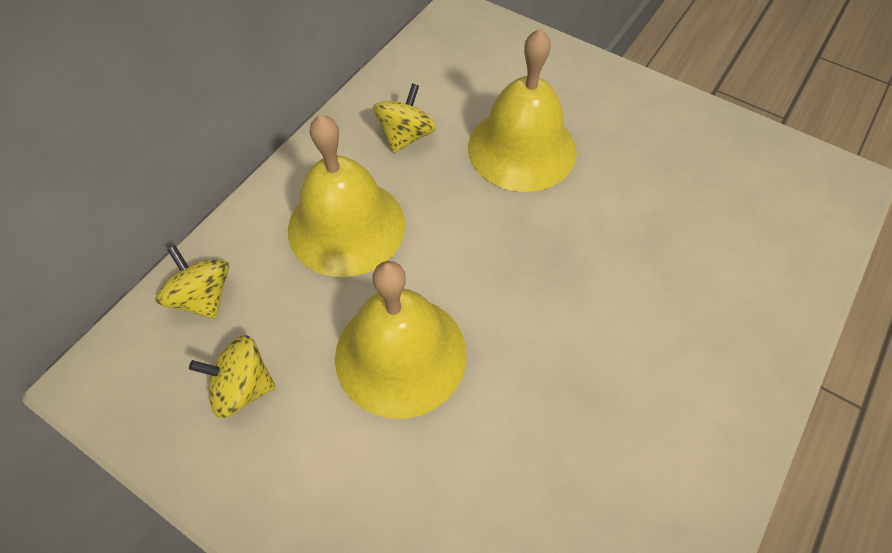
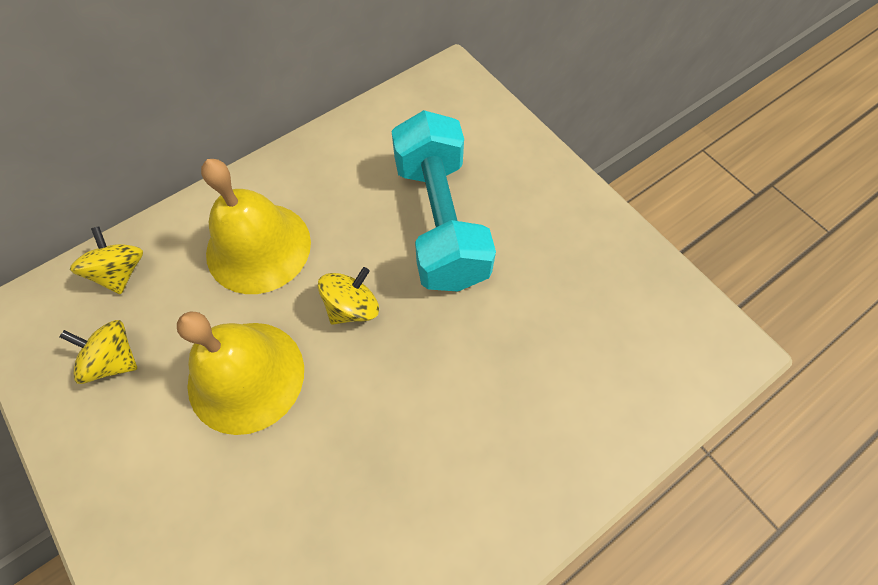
camera: 20 degrees right, 5 degrees up
yellow spinning top [373,83,436,153] -> yellow spinning top moved to [318,267,379,325]
yellow bell [468,28,577,192] -> turquoise dumbbell [392,110,496,292]

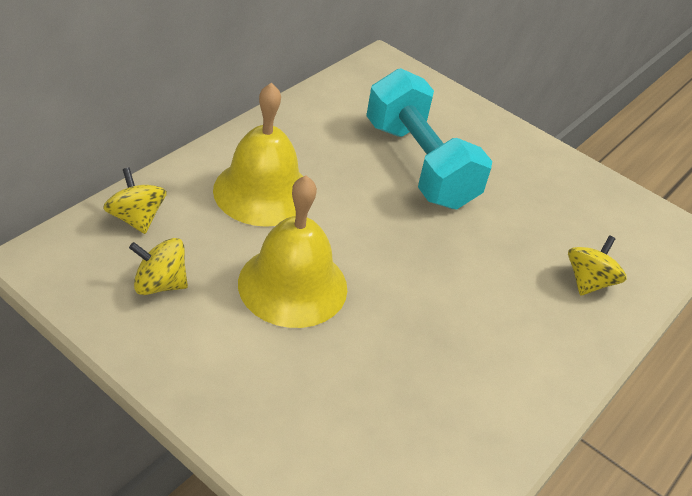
camera: 20 degrees left, 20 degrees down
yellow spinning top [318,267,379,325] -> yellow spinning top moved to [568,235,627,296]

